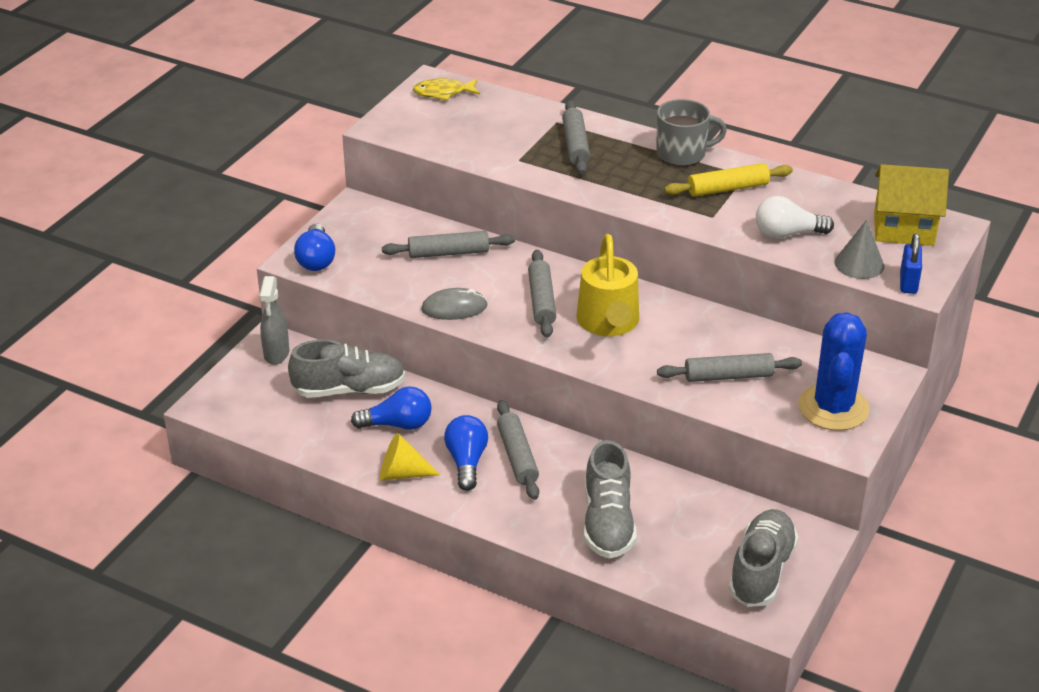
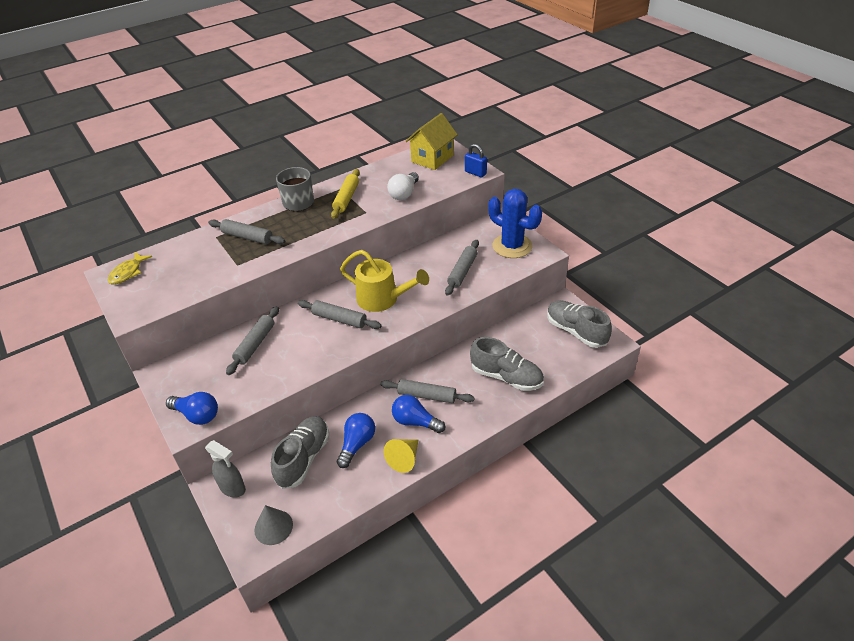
camera: 60 degrees left, 5 degrees up
grey mouse [421,288,488,320] -> none
grey cone [835,220,884,279] -> grey cone moved to [254,505,293,545]

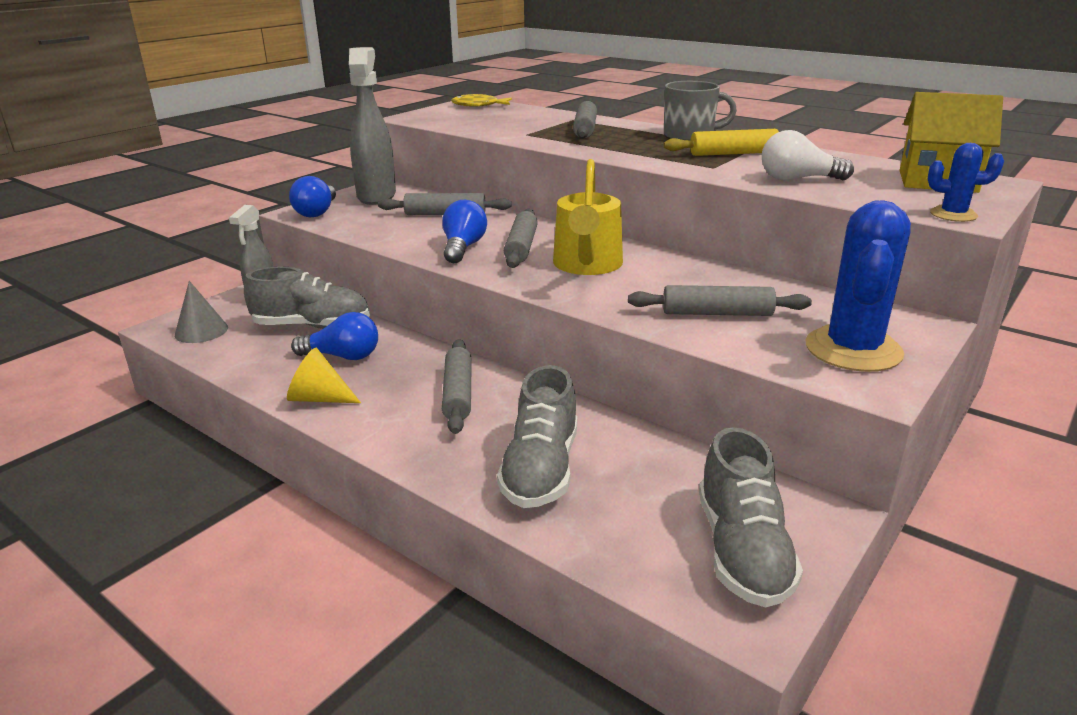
camera: 70 degrees right, 15 degrees down
blue light bulb [392,395,445,433] -> blue light bulb moved to [442,200,487,263]
blue padlock [465,144,487,177] -> blue cactus [928,143,1004,222]
grey shoe [547,300,612,348] -> grey shoe turned 150 degrees clockwise [699,427,803,608]
none -> grey spray bottle [349,47,396,205]

